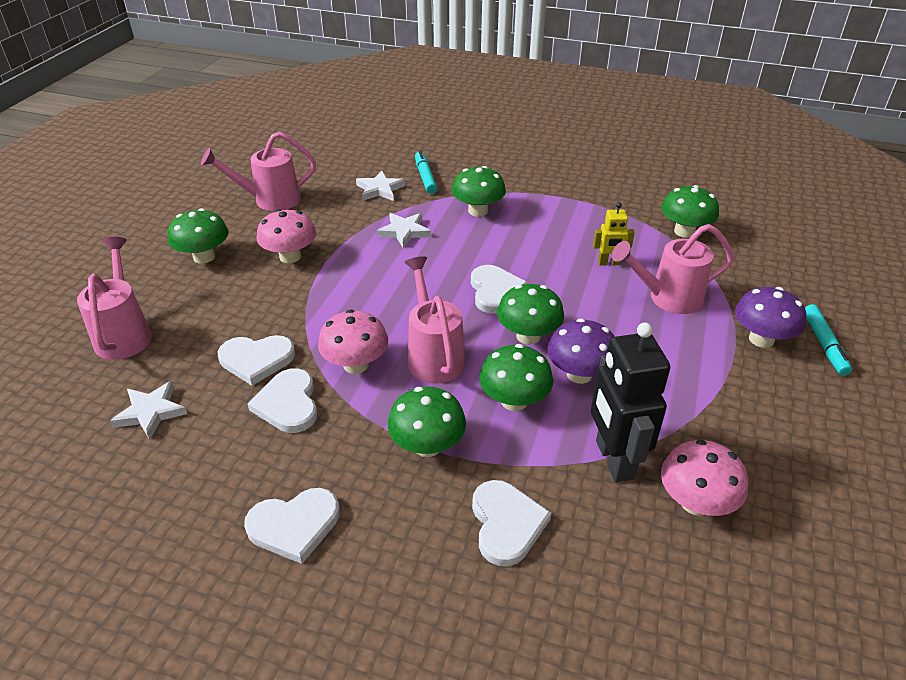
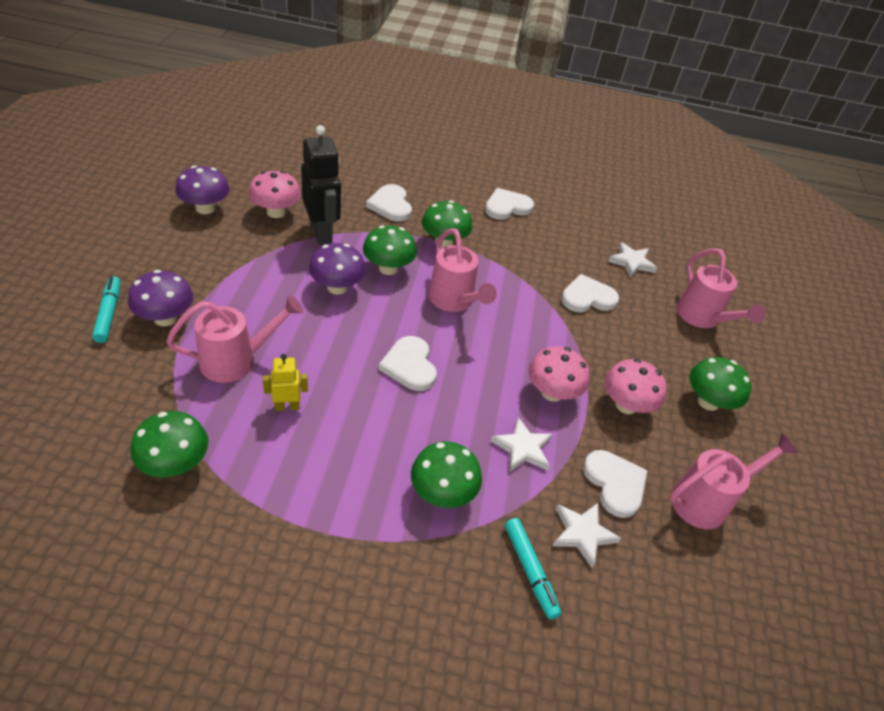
camera: 165 degrees right, 5 degrees up
white heart [247,368,317,433] -> white heart moved to [583,450,648,518]
pink mushroom [318,309,388,374] -> pink mushroom moved to [528,346,590,402]
green mushroom [497,284,564,345] -> none
none -> purple mushroom [175,166,230,214]

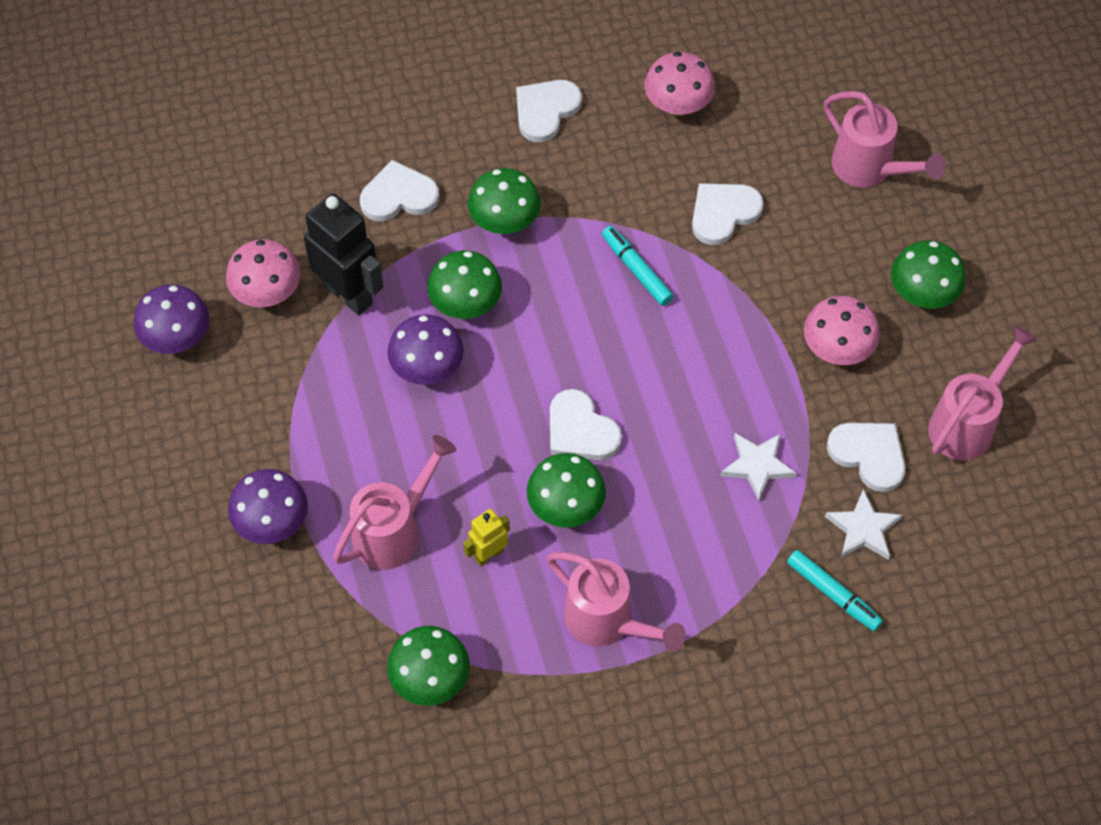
camera: 20 degrees left, 15 degrees up
turquoise marker [92,276,120,343] -> turquoise marker moved to [602,226,674,306]
white heart [366,184,412,222] -> white heart turned 120 degrees clockwise [360,160,439,221]
green mushroom [411,442,482,508] -> green mushroom moved to [527,453,606,528]
pink watering can [428,228,497,312] -> pink watering can moved to [547,552,686,652]
pink mushroom [528,346,590,402] -> pink mushroom moved to [645,52,715,116]
white star [608,242,657,278] -> none

